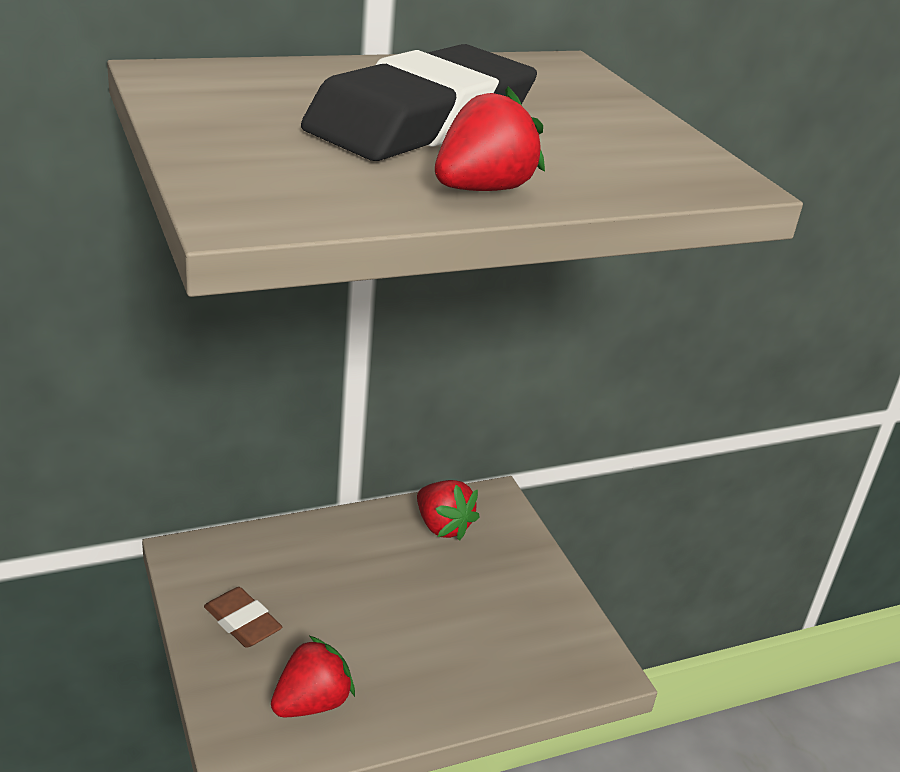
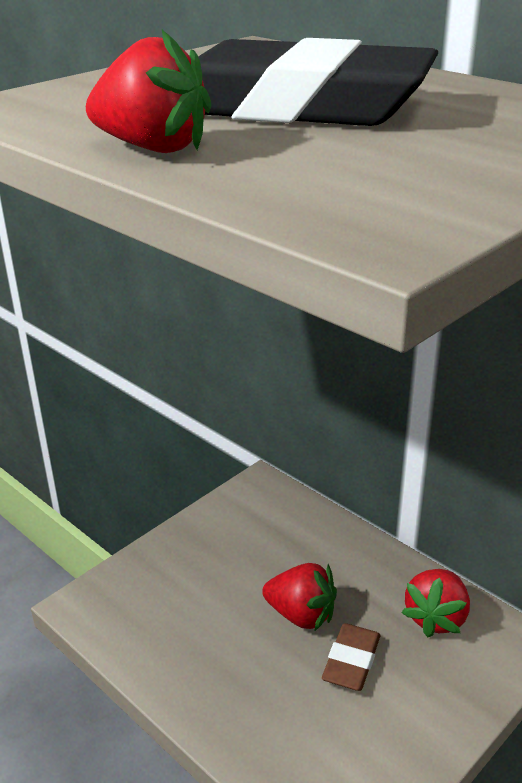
camera: 70 degrees right, 0 degrees up
brown eraser [204,587,282,648] -> brown eraser moved to [322,623,380,691]
red strawberry [271,636,355,718] -> red strawberry moved to [262,563,337,632]

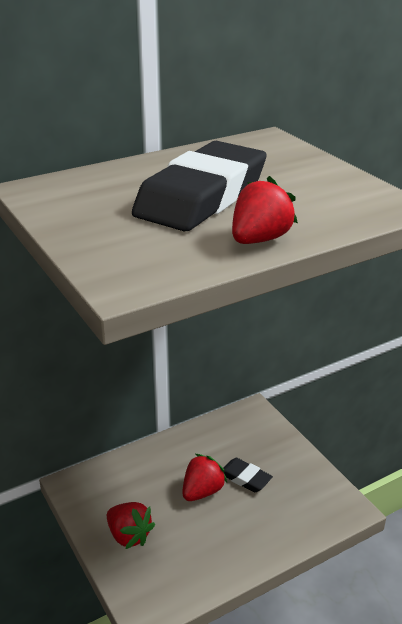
camera: 75 degrees left, 0 degrees up
brown eraser [322,623,380,691] -> black eraser [223,458,273,492]
red strawberry [401,569,470,638] -> red strawberry moved to [107,502,155,549]

